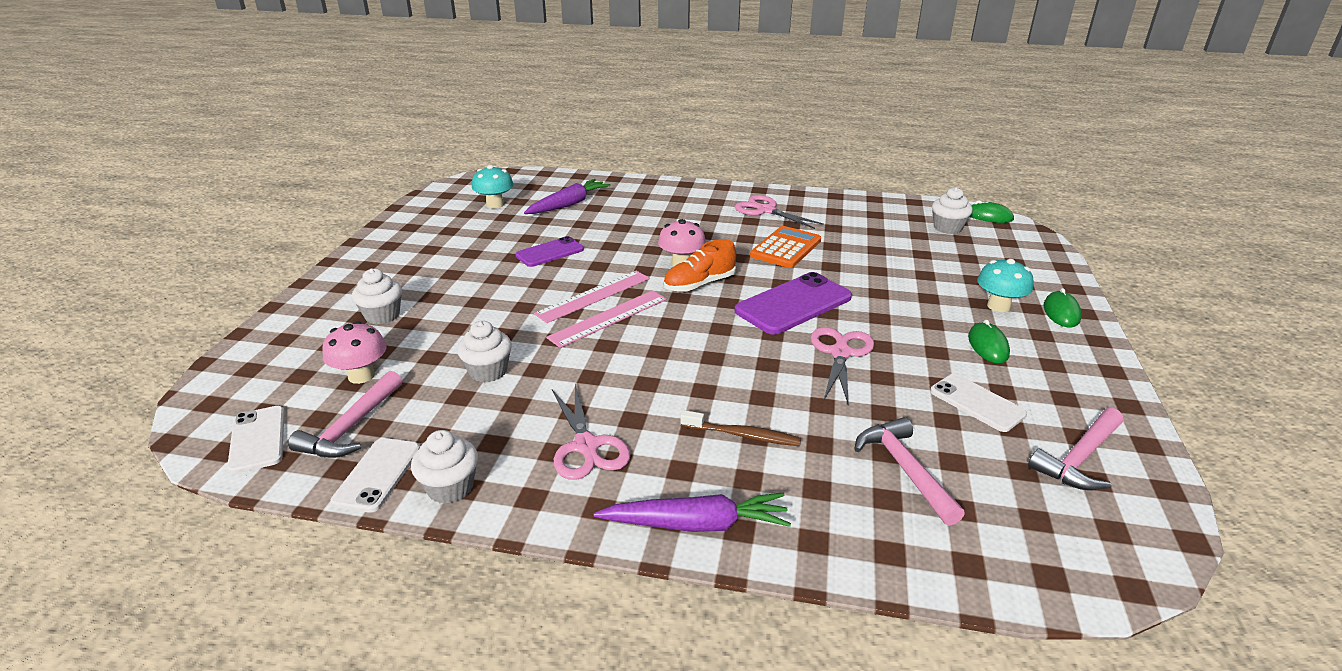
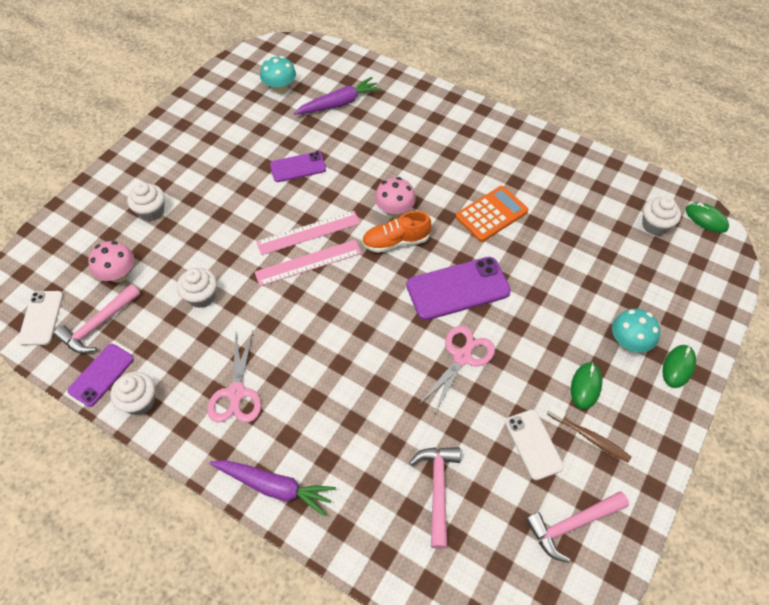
camera: 20 degrees right, 25 degrees up
white phone [331,438,420,513] -> purple phone [68,344,134,407]
brown toothbrush [681,410,801,446] -> brown toothbrush moved to [547,405,631,463]
pink scissors [735,195,824,229] -> none

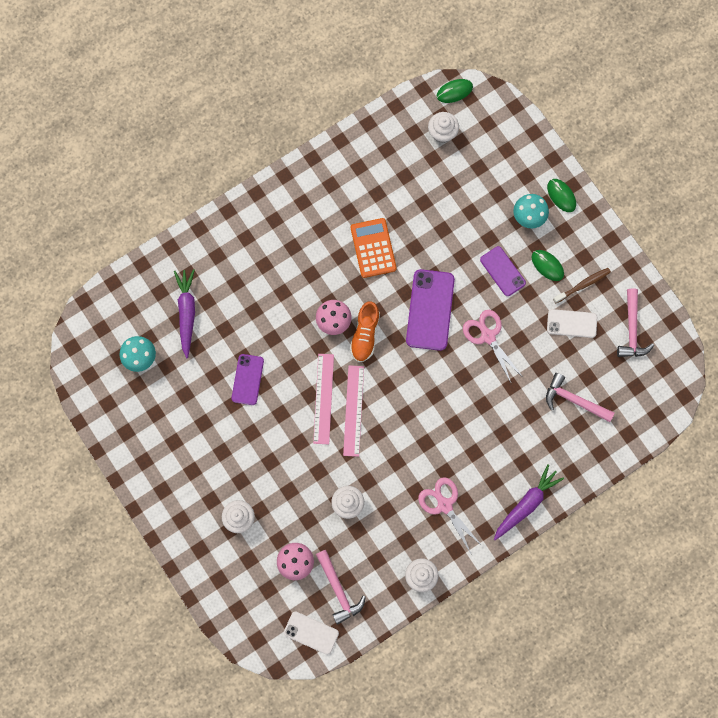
camera: 65 degrees left, 20 degrees up
purple phone [68,344,134,407] -> purple phone moved to [480,246,526,296]
pink scissors [207,331,261,423] -> pink scissors turned 150 degrees counterclockwise [418,477,483,554]

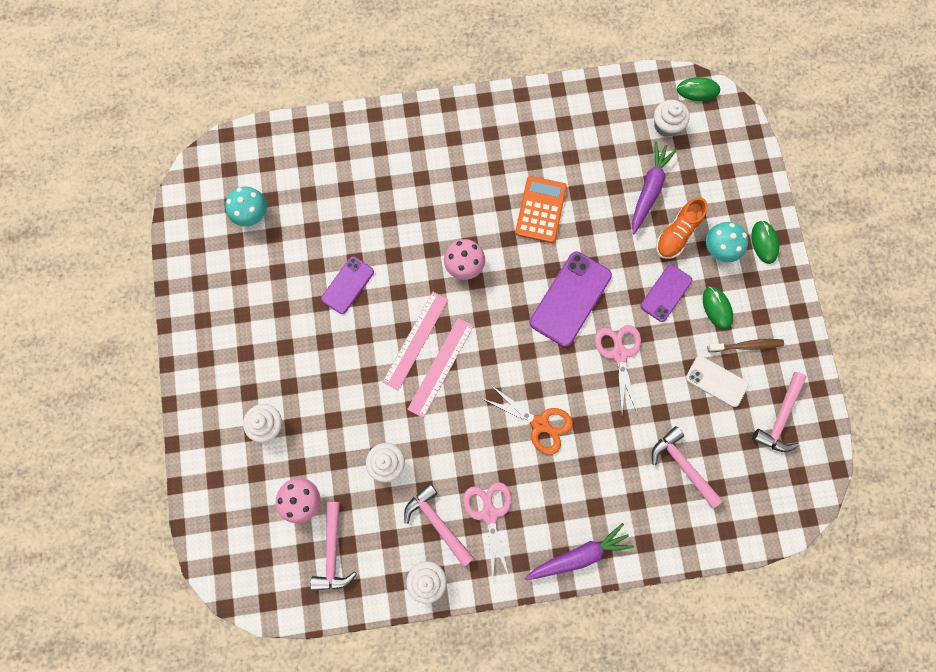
camera: 25 degrees right, 0 degrees up
purple carrot [174,269,195,358] -> purple carrot moved to [632,141,677,235]
white phone [284,611,339,655] -> none
orange shoe [350,301,380,362] -> orange shoe moved to [656,197,708,259]
purple phone [480,246,526,296] -> purple phone turned 45 degrees clockwise [640,264,692,322]
none -> pink hammer [404,483,474,567]
none -> orange scissors [481,386,573,455]

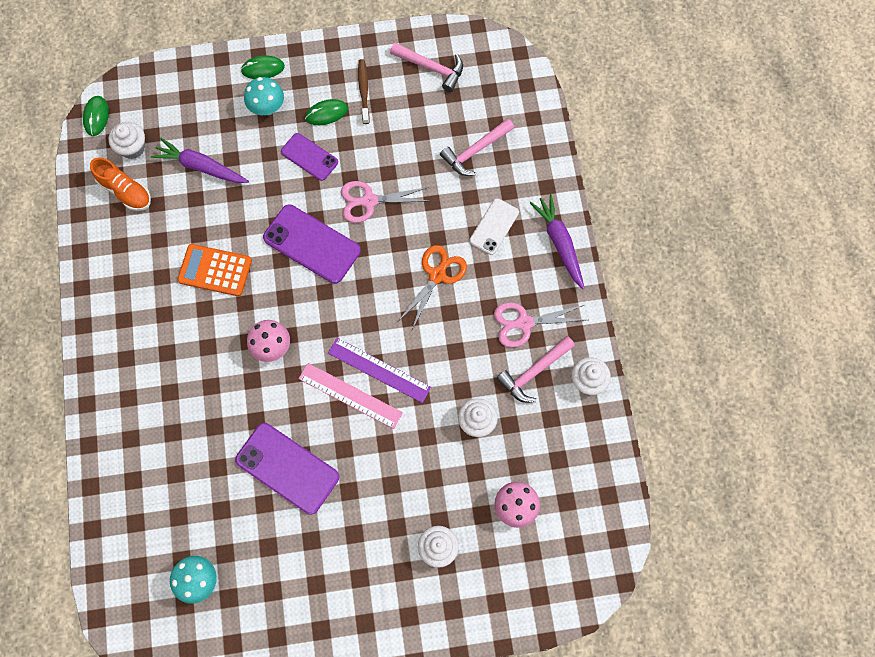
camera: 90 degrees left, 5 degrees down
pink hammer [310,502,357,591] -> none
purple phone [321,256,374,314] -> purple phone [235,423,339,514], size x1.63
pink ruler [407,318,474,418] -> purple ruler [328,338,431,403]
orange shoe [656,197,708,259] -> orange shoe moved to [90,158,151,211]
white phone [686,356,749,407] -> white phone moved to [469,198,519,255]

